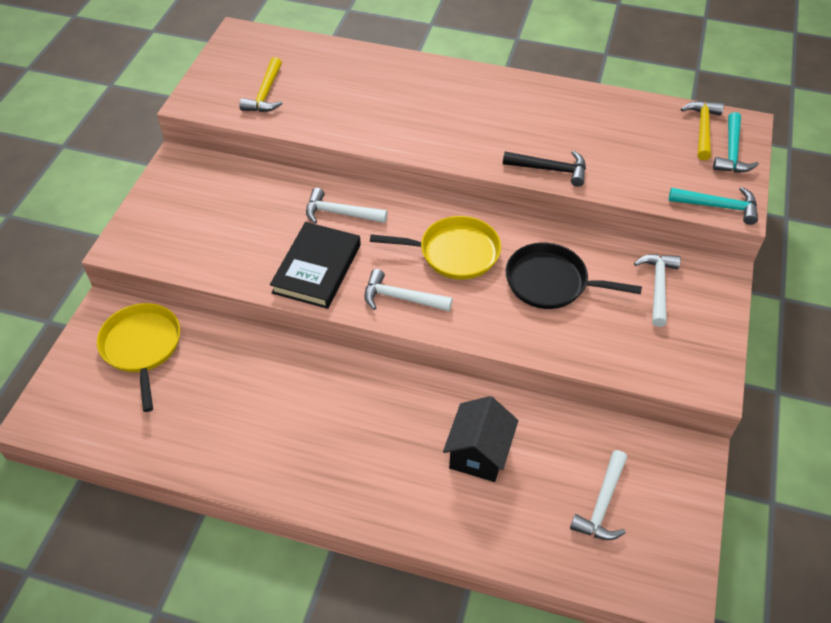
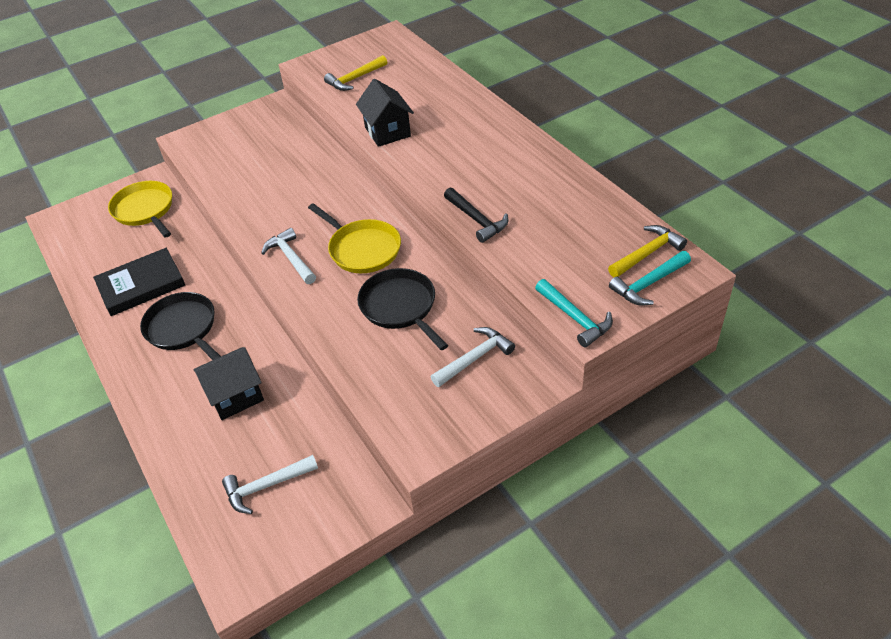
camera: 45 degrees right, 5 degrees down
yellow pan [97,303,180,412] -> yellow pan turned 60 degrees counterclockwise [108,181,172,237]
black book [270,222,361,309] -> black book moved to [93,248,185,316]
white hammer [306,188,388,224] -> none
none -> black pan [140,292,221,360]
none -> black house [356,79,414,147]

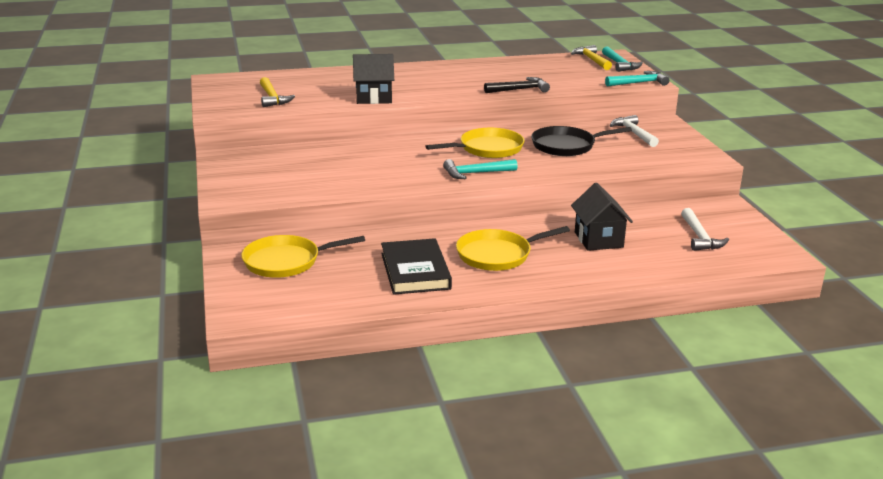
camera: 75 degrees left, 20 degrees down
black pan [140,292,221,360] -> yellow pan [456,226,570,271]
white hammer [261,228,316,284] -> turquoise hammer [443,159,518,179]

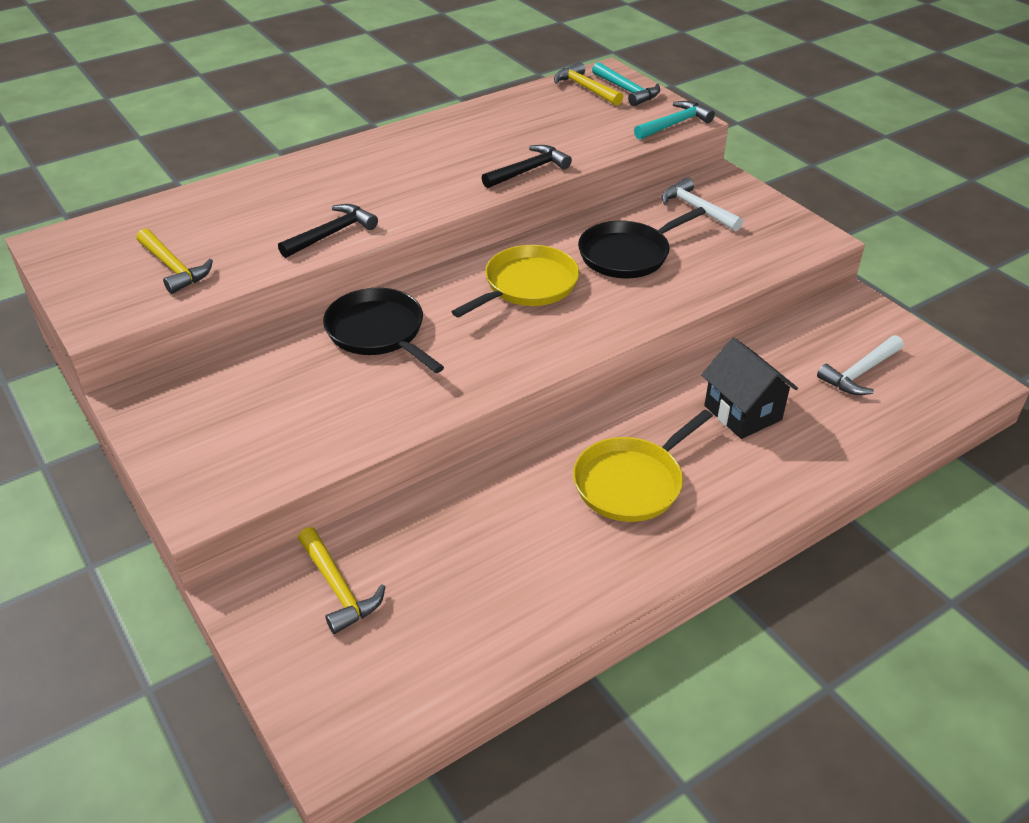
camera: 20 degrees left, 15 degrees up
yellow pan [241,235,365,278] -> yellow hammer [298,527,385,634]
black house [353,54,394,104] -> black hammer [278,204,378,258]
black book [381,238,452,295] -> none
turquoise hammer [443,159,518,179] -> none
white hammer [681,208,729,251] -> white hammer turned 75 degrees clockwise [817,335,904,395]
none -> black pan [323,288,444,373]

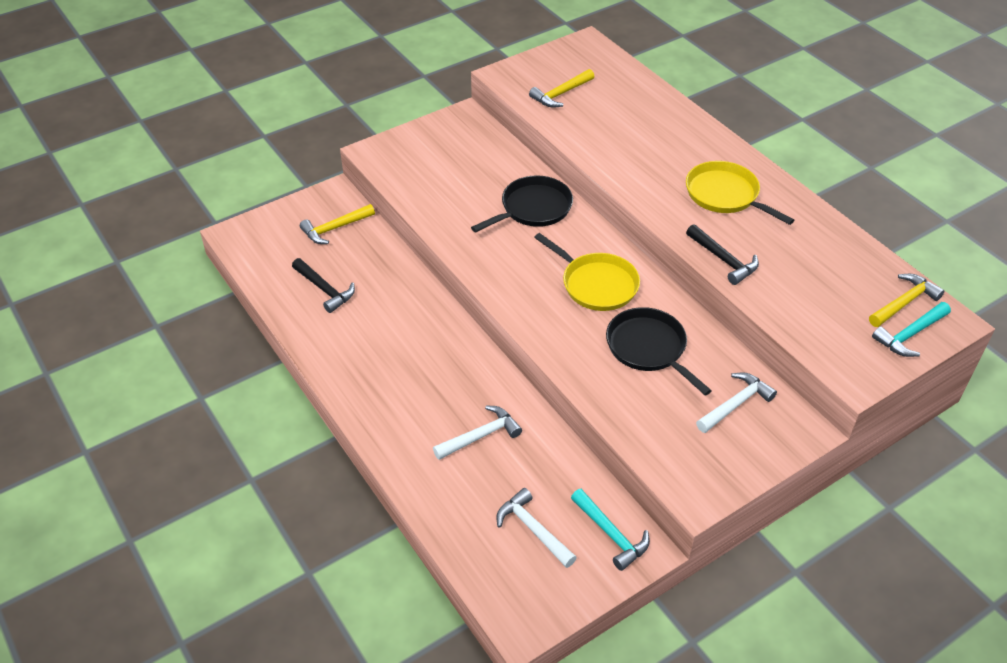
camera: 90 degrees right, 5 degrees up
black hammer [278,204,378,258] -> black hammer moved to [292,258,355,313]
yellow pan [573,409,713,522] -> yellow pan moved to [686,161,794,225]
turquoise hammer [634,101,715,140] -> turquoise hammer moved to [571,489,650,571]
black house [701,337,798,439] -> white hammer [433,405,522,460]

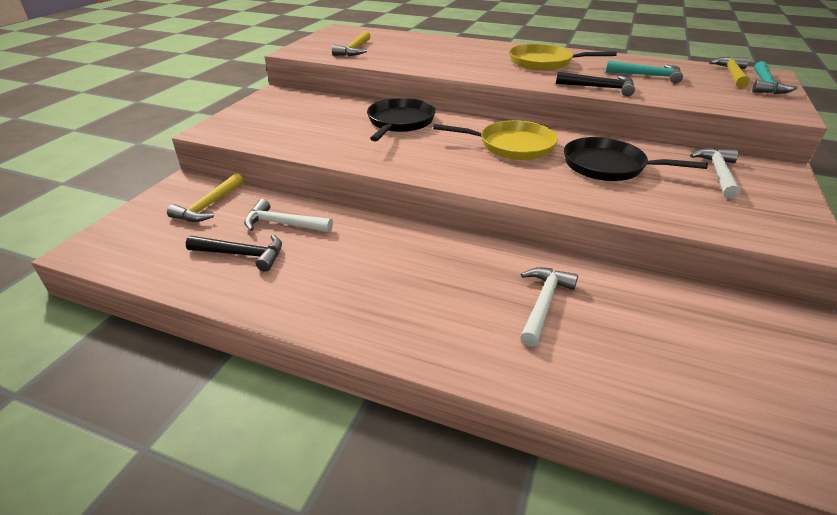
camera: 35 degrees left, 10 degrees down
white hammer [496,488,577,568] -> white hammer moved to [244,199,333,232]
turquoise hammer [571,489,650,571] -> turquoise hammer moved to [606,61,683,83]

